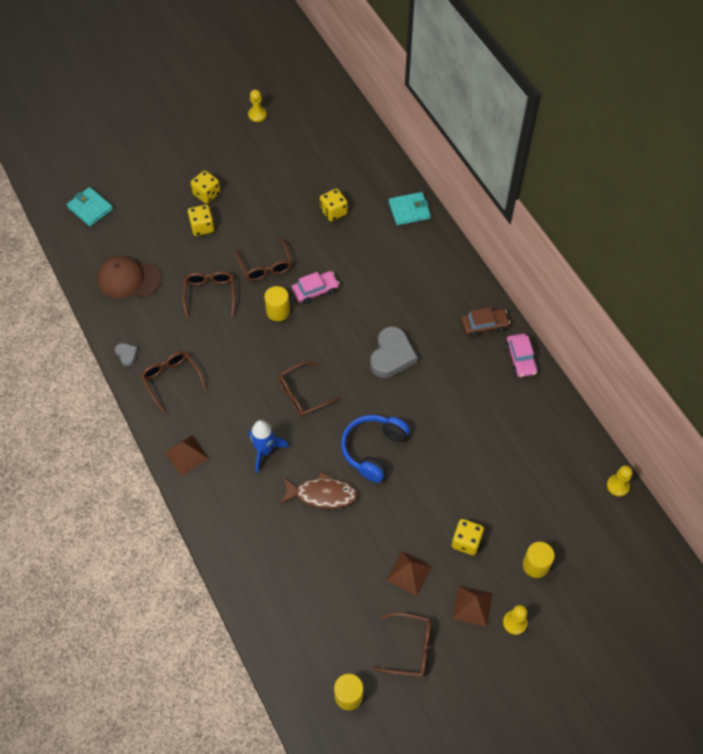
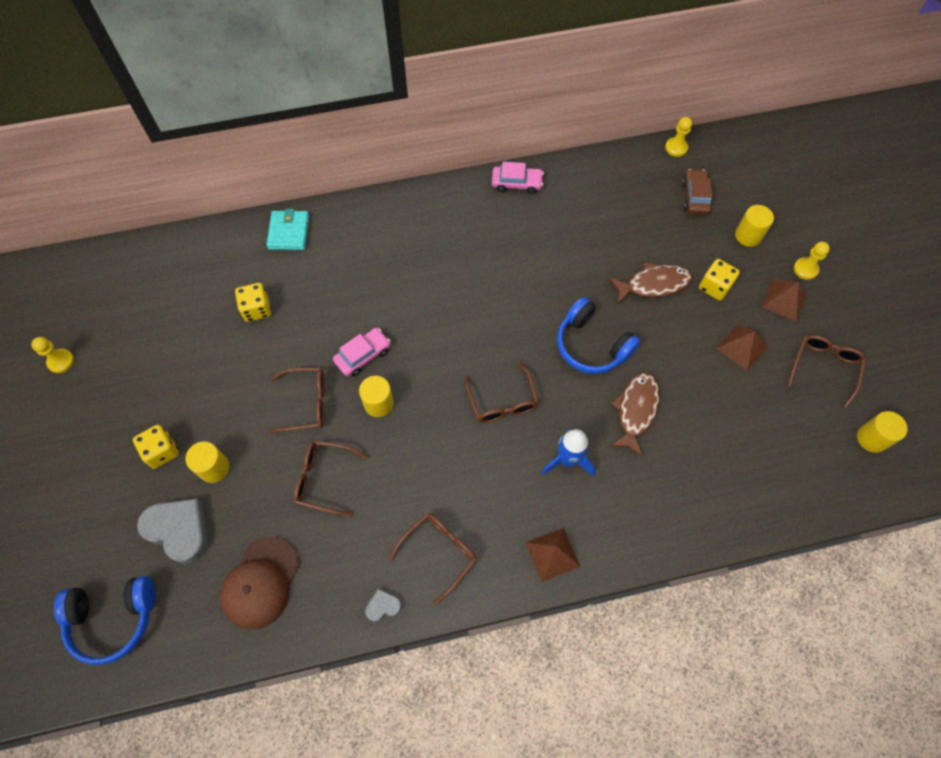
camera: 75 degrees left, 5 degrees up
turquoise wallet [67,187,113,226] -> blue headphones [54,576,155,665]
brown glasses [141,351,207,413] -> brown glasses turned 150 degrees clockwise [389,513,477,605]
yellow dice [188,205,214,236] -> yellow cylinder [186,441,229,483]
pink car [292,271,339,304] -> pink car turned 60 degrees clockwise [333,328,390,376]
grey heart [370,326,417,378] -> grey heart moved to [137,498,208,564]
brown car [461,307,510,337] -> brown car moved to [682,169,712,214]
none -> brown fish [609,262,692,304]

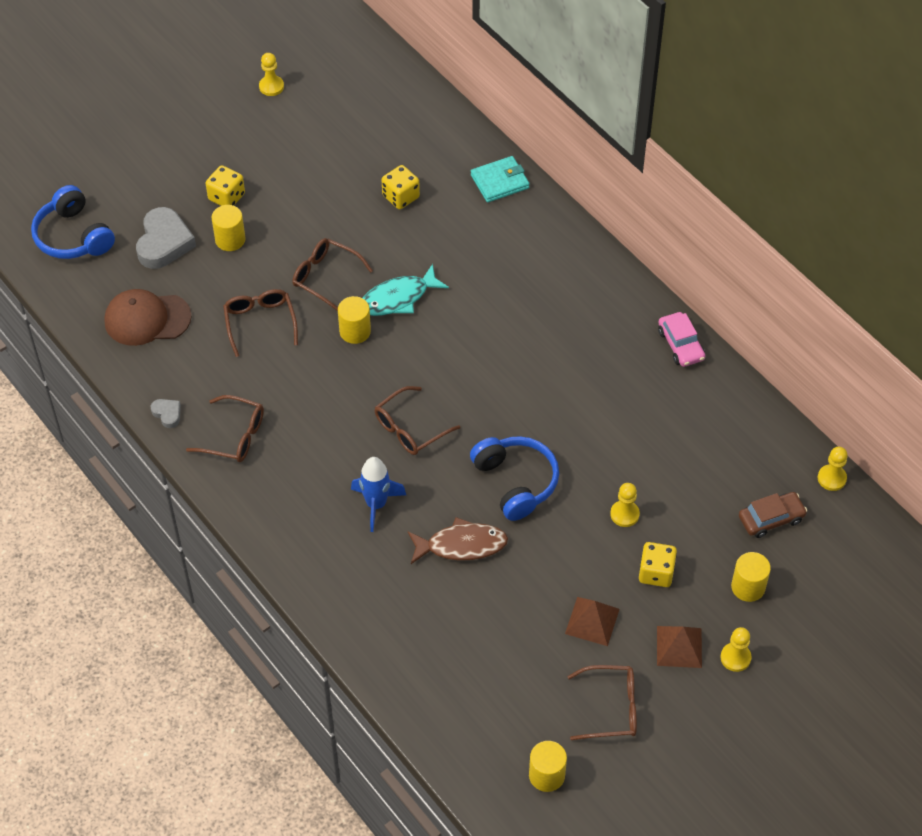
camera: 65 degrees right, 10 degrees down
brown glasses [268,368,325,433] -> brown glasses turned 150 degrees clockwise [292,238,373,311]
pink car [333,328,390,376] -> turquoise fish [363,264,449,316]
brown pyramid [526,528,580,582] -> none
blue headphones [557,297,641,374] -> blue headphones turned 135 degrees clockwise [470,436,559,521]
brown fish [609,262,692,304] -> yellow pawn [610,483,640,527]

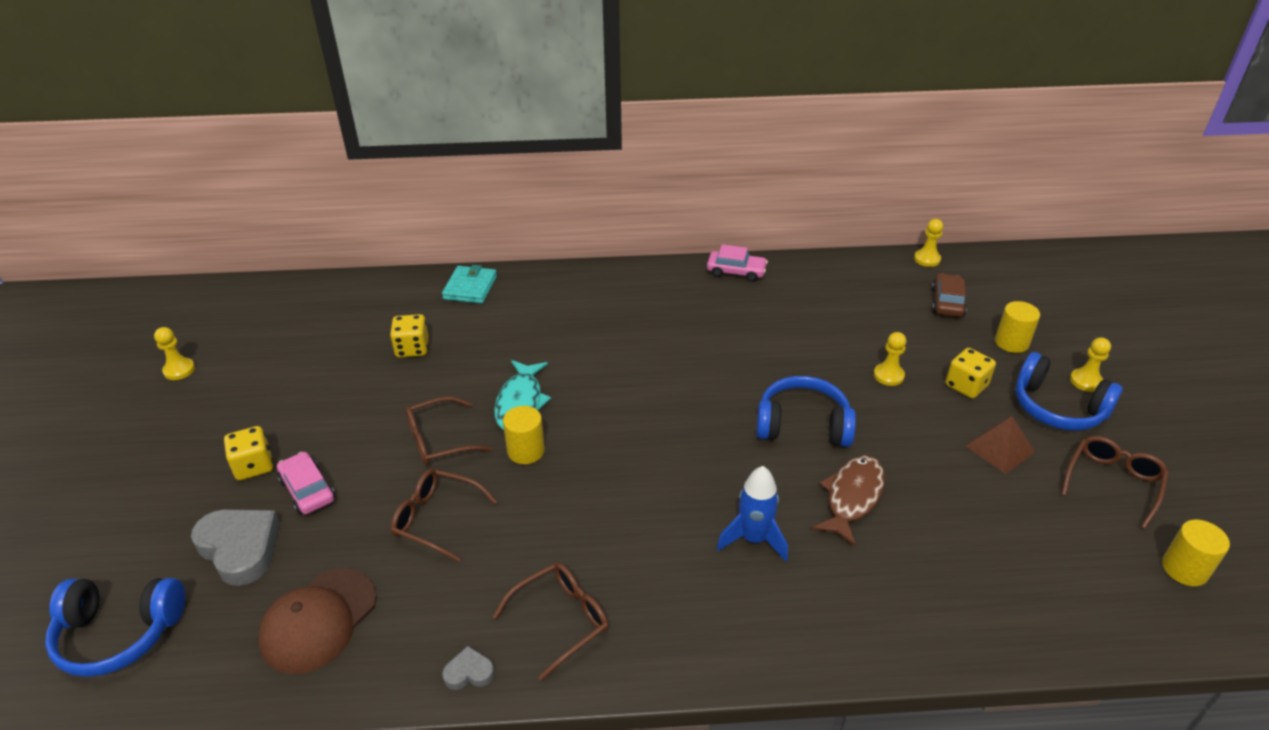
camera: 55 degrees left, 15 degrees down
yellow cylinder [211,205,246,251] -> pink car [277,452,335,514]
brown glasses [375,386,460,455] -> none
brown pyramid [657,626,702,668] -> blue headphones [1016,352,1123,431]

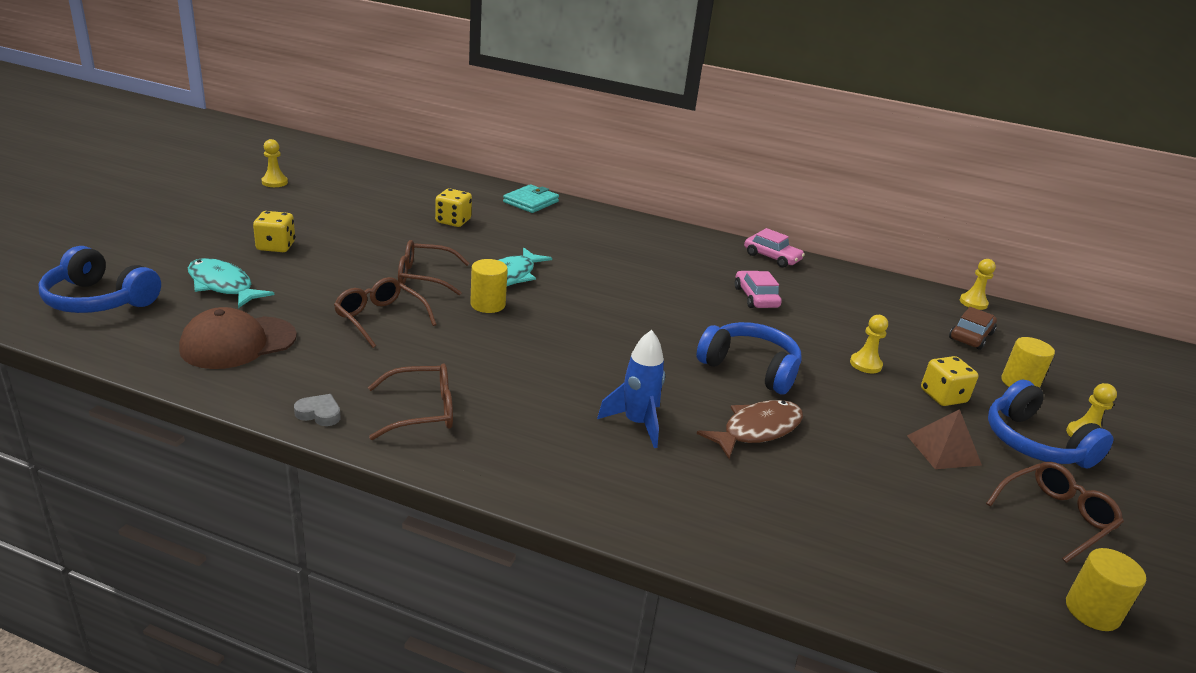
camera: 20 degrees right, 10 degrees down
grey heart [191,509,280,586] -> turquoise fish [188,258,275,308]
pink car [277,452,335,514] -> pink car moved to [735,271,782,308]

